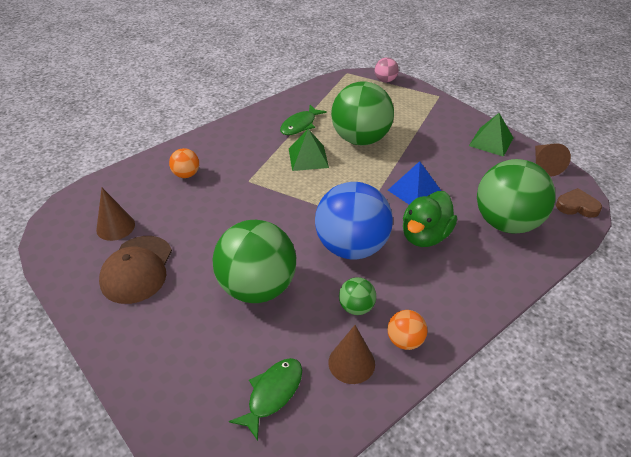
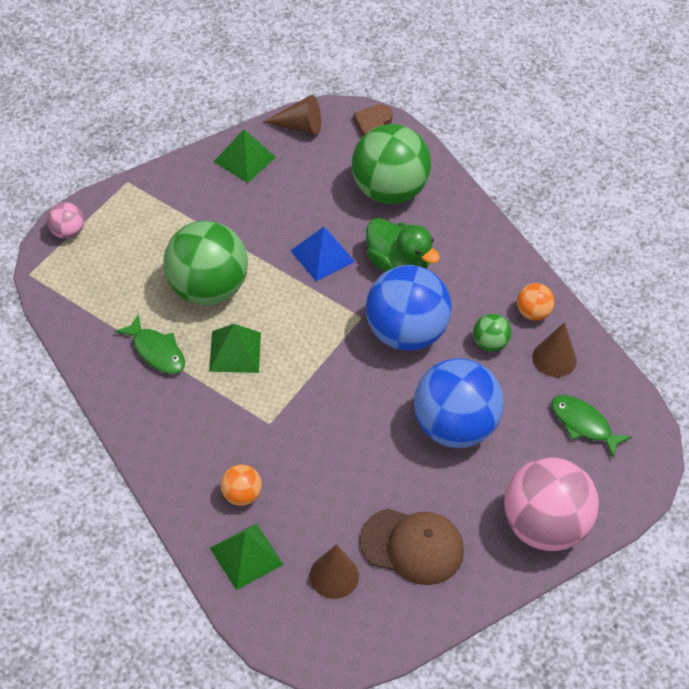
camera: 85 degrees left, 10 degrees up
green ball [212,220,296,303] -> blue ball [414,358,504,448]
none -> green pyramid [210,523,284,590]
none -> pink ball [504,457,599,551]

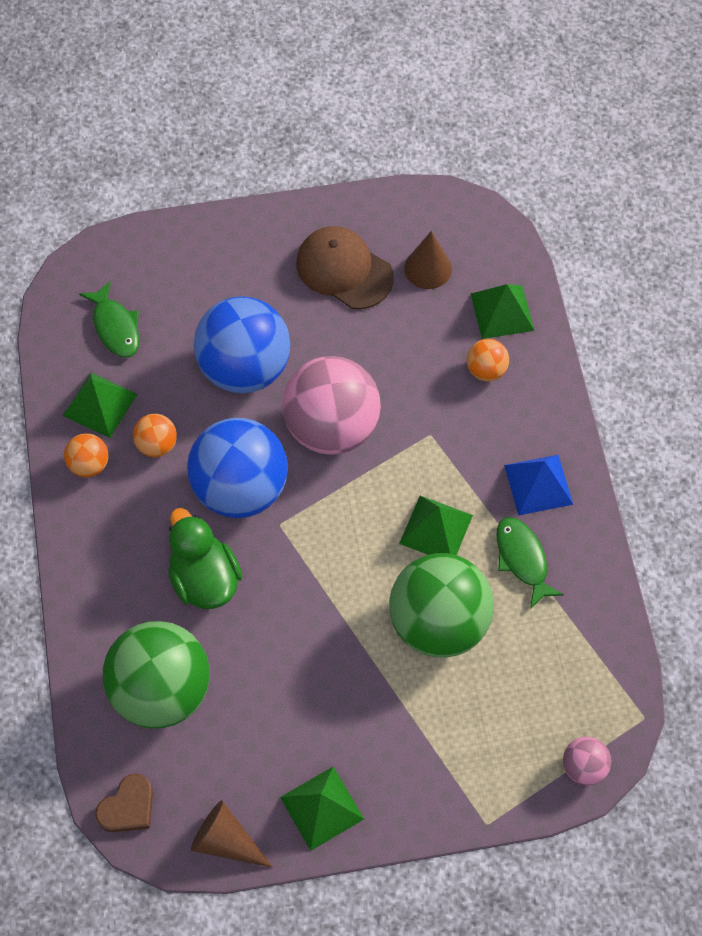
camera: 155 degrees left, 10 degrees up
blue pyramid [290,227,355,281] -> blue pyramid moved to [504,455,573,515]
green ball [473,314,511,352] -> orange ball [133,414,177,457]
pink ball [504,457,599,551] -> pink ball moved to [282,356,381,455]
brown cone [532,322,577,377] -> green pyramid [62,373,138,438]

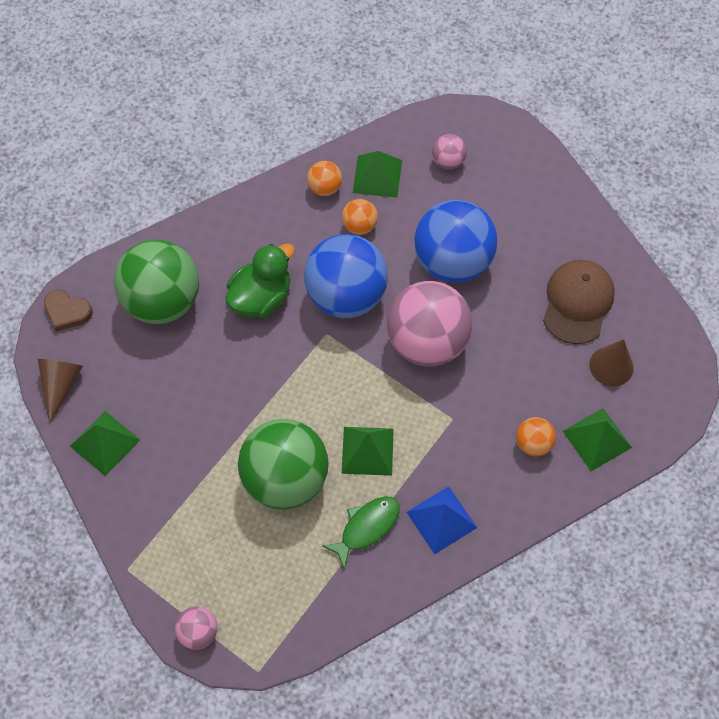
camera: 70 degrees right, 0 degrees up
green fish [79,281,139,358] -> pink ball [432,134,467,170]

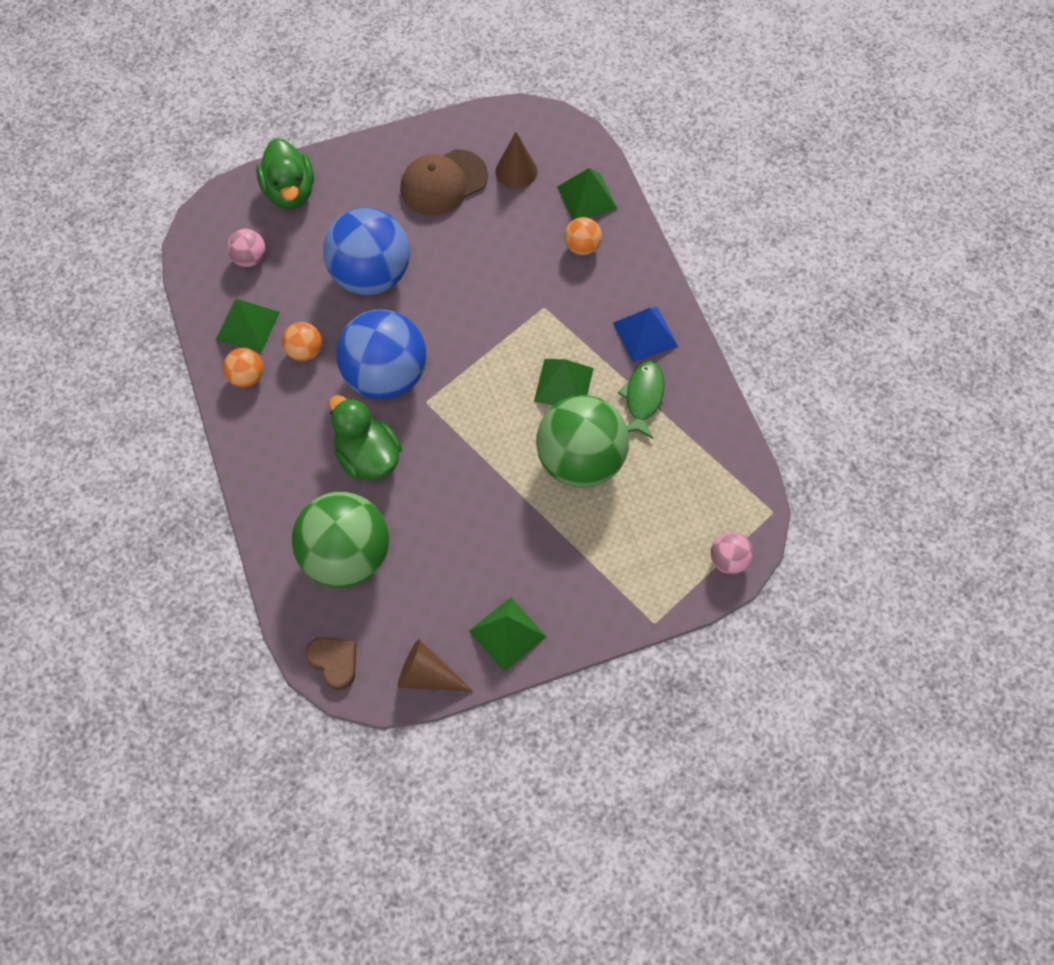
camera: 80 degrees left, 0 degrees up
brown heart [44,290,93,332] -> brown heart turned 75 degrees counterclockwise [306,637,356,690]
green fish [322,496,400,570] -> green fish turned 45 degrees clockwise [618,361,665,439]
pink ball [387,281,472,367] -> none
brown cap [543,260,615,344] -> brown cap turned 60 degrees counterclockwise [400,149,488,215]
none -> green duck [256,138,314,209]

